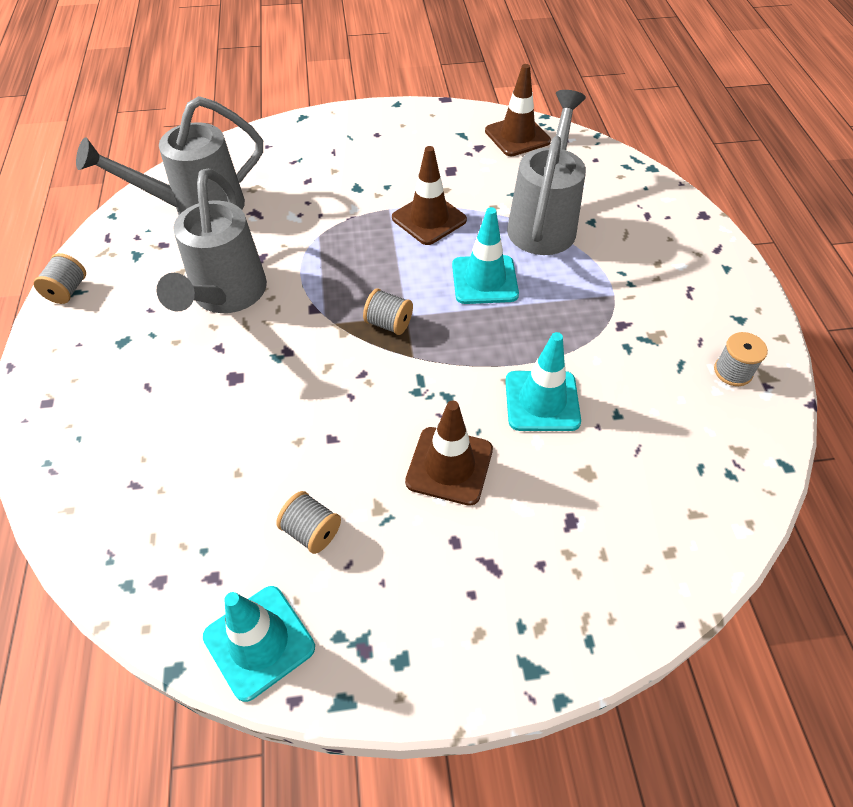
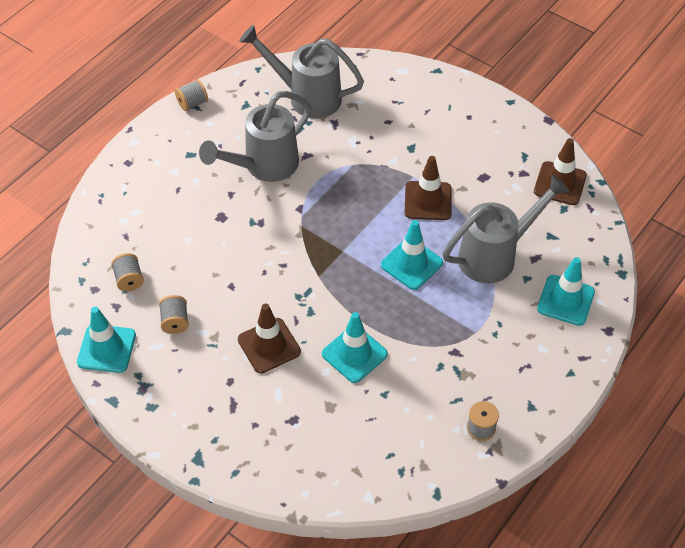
camera: 45 degrees right, 0 degrees up
grey spool [363,289,413,335] -> grey spool moved to [111,253,144,291]
none -> turquoise traffic cone [537,257,595,326]

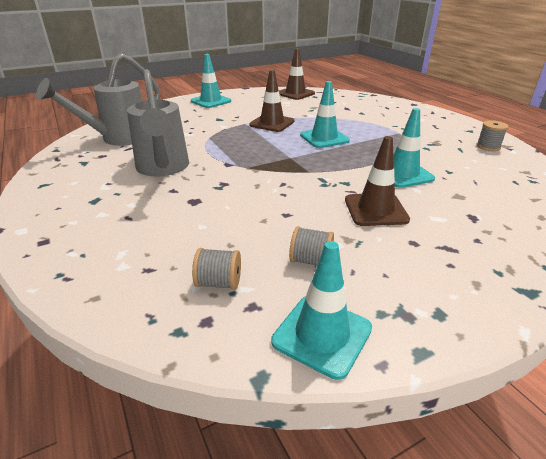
camera: 65 degrees left, 20 degrees down
grey spool [175,79,208,111] -> none
grey watering can [443,174,570,283] -> none
turquoise traffic cone [537,257,595,326] -> turquoise traffic cone moved to [191,54,231,108]

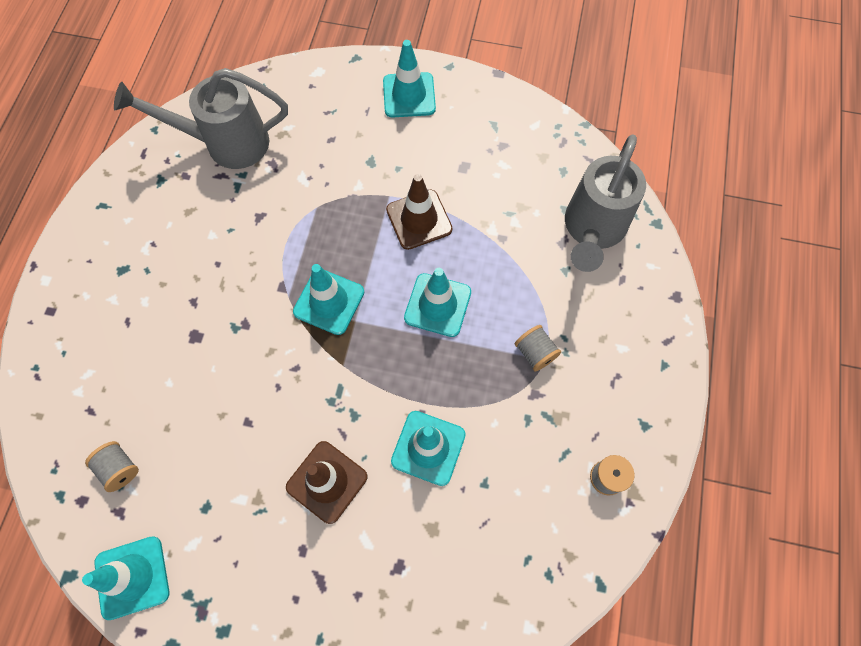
camera: 40 degrees right, 35 degrees up
grey watering can [127,69,189,176] -> grey watering can moved to [565,134,646,272]
brown traffic cone [279,48,315,100] -> none
grey spool [289,226,334,266] -> grey spool moved to [515,325,561,371]
none -> turquoise traffic cone [293,264,364,335]

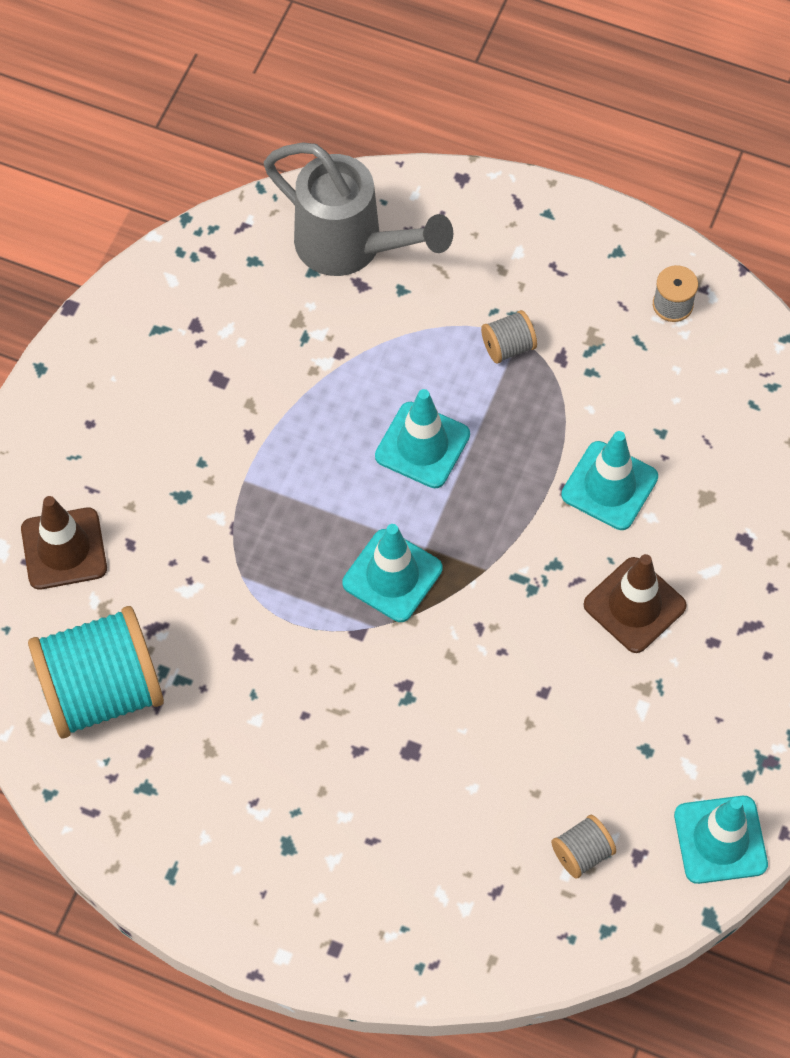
camera: 80 degrees left, 5 degrees down
grey watering can [114,68,288,169] -> turquoise spool [28,606,164,739]
turquoise traffic cone [383,40,436,118] -> none
brown traffic cone [386,174,453,250] -> brown traffic cone moved to [21,496,107,590]

